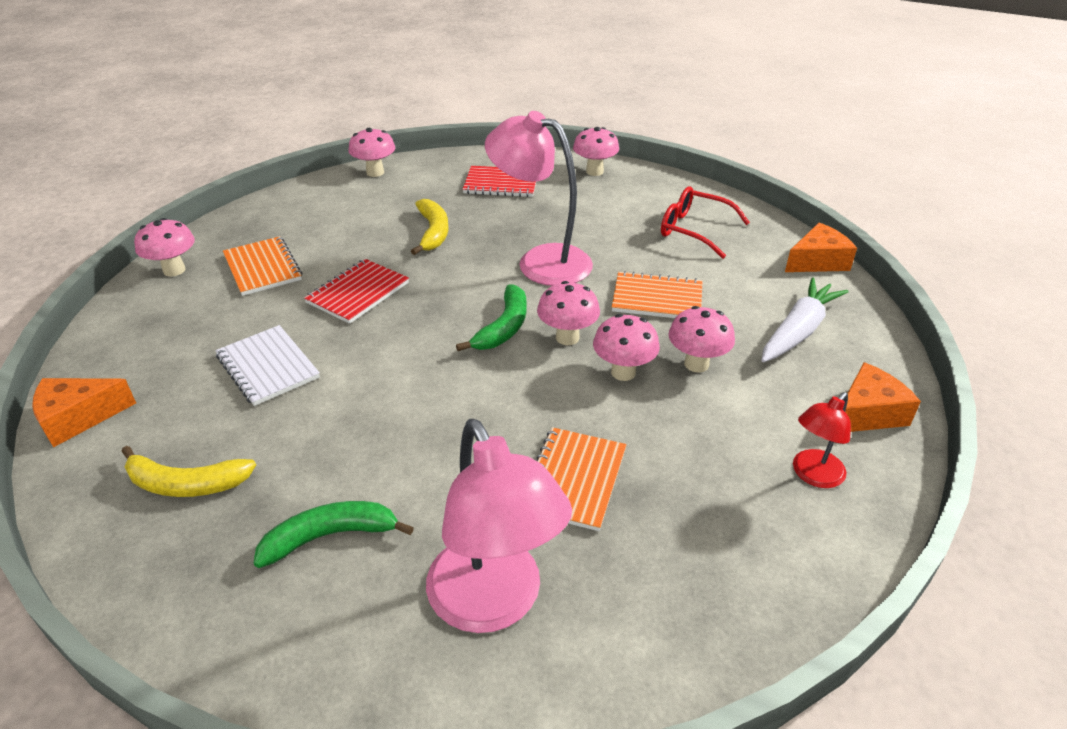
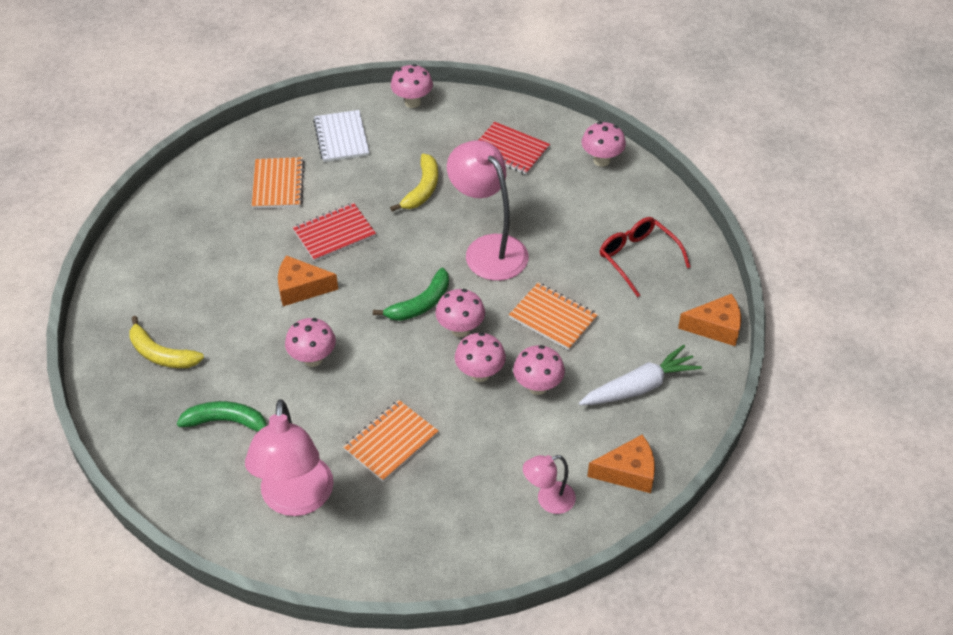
camera: 25 degrees right, 10 degrees up
orange cheese [32,378,136,447] -> orange cheese moved to [278,255,338,306]
pink mushroom [134,218,195,276] -> pink mushroom moved to [285,318,336,367]
white notebook [215,325,320,406] -> white notebook moved to [313,110,369,162]
red lamp [793,392,851,488] -> pink lamp [523,455,576,514]

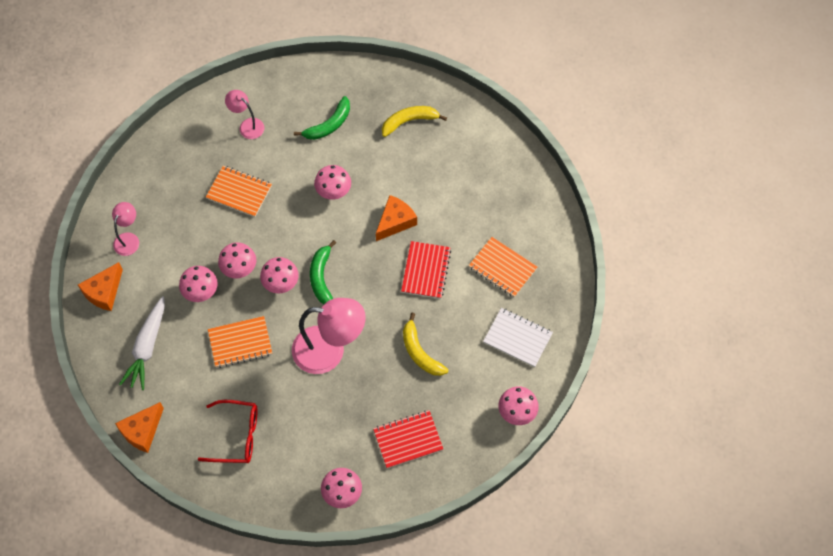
camera: 130 degrees right, 15 degrees up
pink lamp [245,399,334,516] -> pink lamp [225,90,264,139], size x0.52
orange notebook [343,400,439,482] -> orange notebook turned 60 degrees counterclockwise [206,165,272,217]

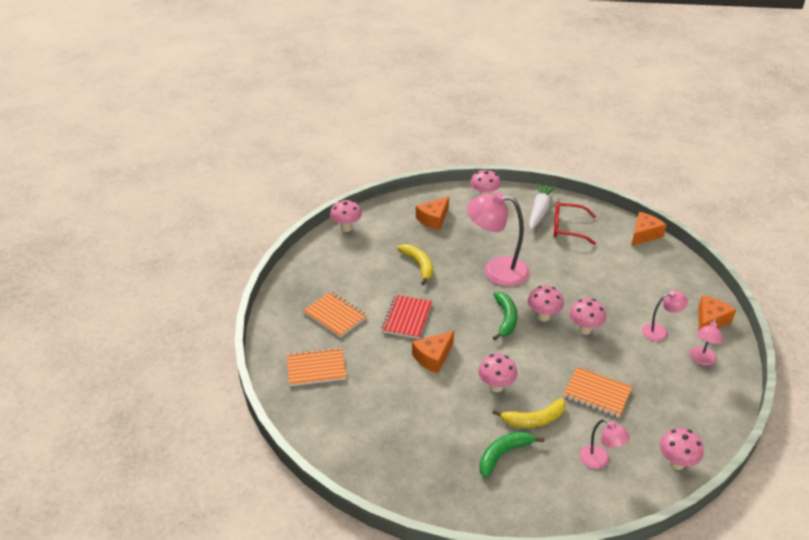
camera: 175 degrees left, 25 degrees down
white carrot [119,296,165,390] -> white carrot moved to [529,182,557,230]
pink mushroom [179,266,218,302] -> pink mushroom moved to [659,428,704,470]
orange notebook [208,316,272,368] -> orange notebook moved to [287,347,347,386]
red notebook [373,410,443,468] -> orange cheese [416,197,449,230]
yellow banana [382,106,447,137] -> yellow banana moved to [492,398,566,428]
white notebook [483,308,553,367] -> none
none -> pink lamp [642,291,688,341]

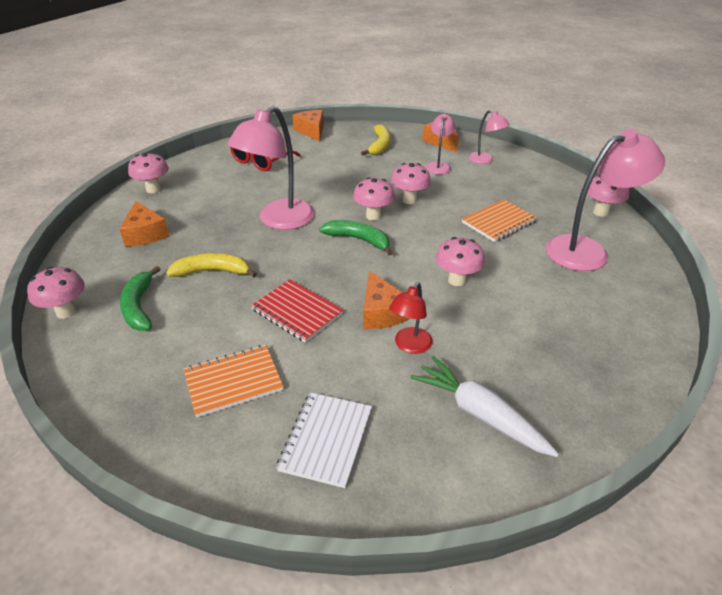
camera: 65 degrees left, 0 degrees up
orange notebook [287,347,347,386] -> white notebook [276,392,372,488]
green banana [479,431,544,478] -> green banana moved to [120,266,160,331]
yellow banana [492,398,566,428] -> yellow banana moved to [361,124,391,156]
white carrot [529,182,557,230] -> white carrot moved to [410,356,559,457]
pink lamp [580,419,630,469] -> pink lamp [546,129,665,271], size x1.92
none -> red lamp [389,282,432,354]

